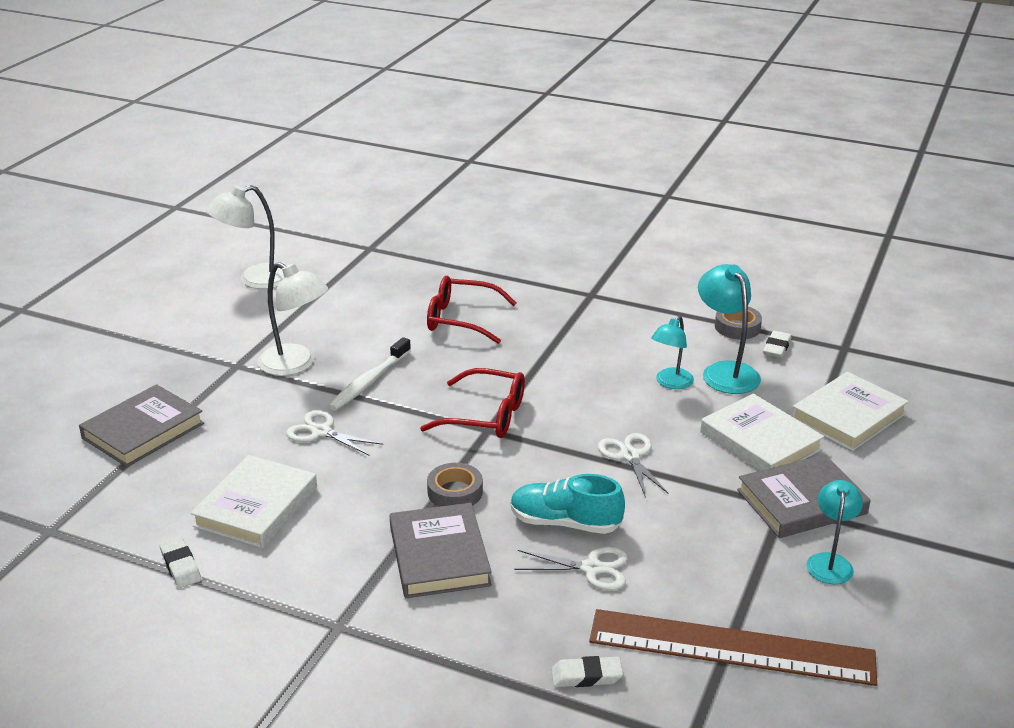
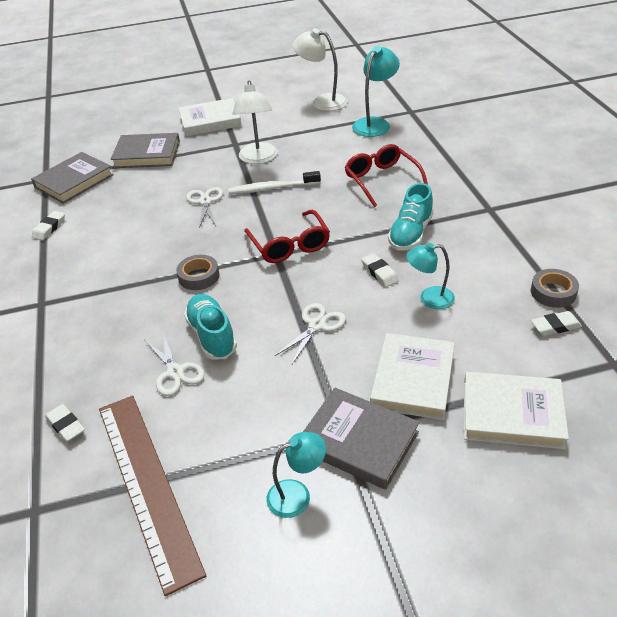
camera: 55 degrees right, 10 degrees up
white book [191,455,317,548] -> white book moved to [178,98,242,136]
grey book [390,503,492,598] -> grey book moved to [31,152,114,204]
turquoise lamp [698,264,761,394] -> turquoise lamp moved to [352,46,400,137]
none -> white eraser [361,253,399,287]
none -> turquoise shoe [388,183,434,251]

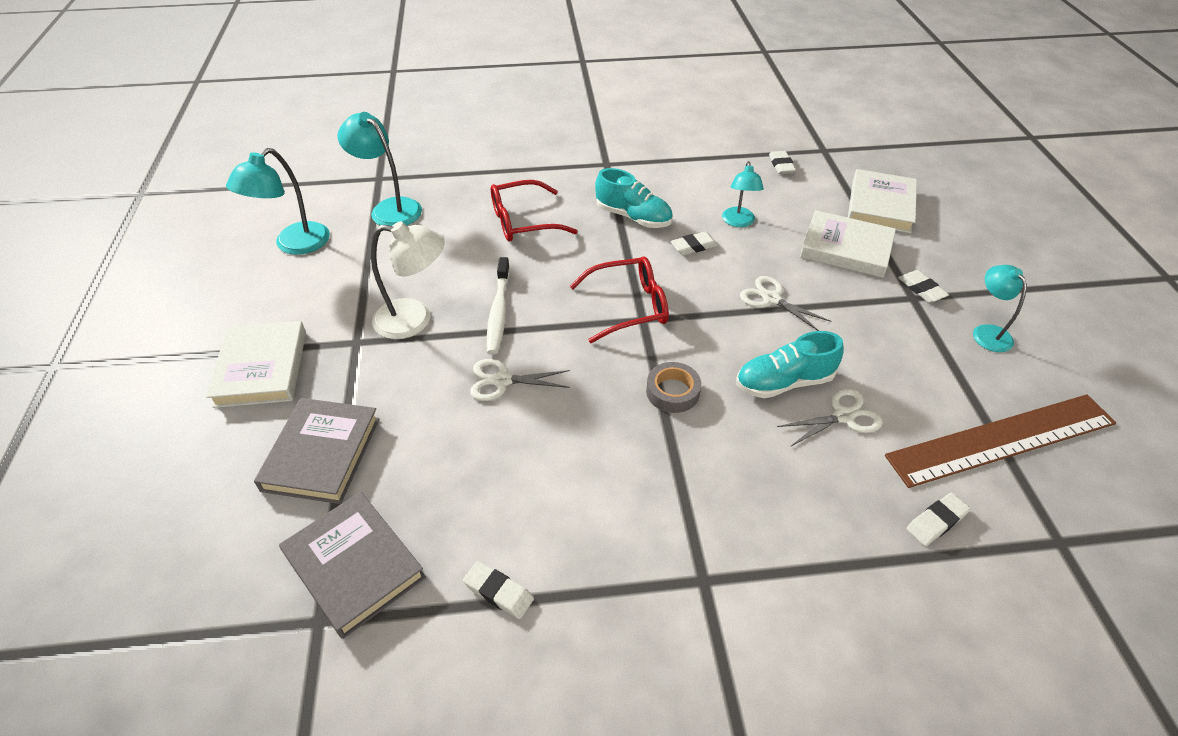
camera: 85 degrees left, 5 degrees up
white lamp [293,28,348,111] -> turquoise lamp [226,148,330,255]
grey book [303,388,420,490] -> white eraser [898,270,949,303]
grey tape [531,269,579,308] -> none

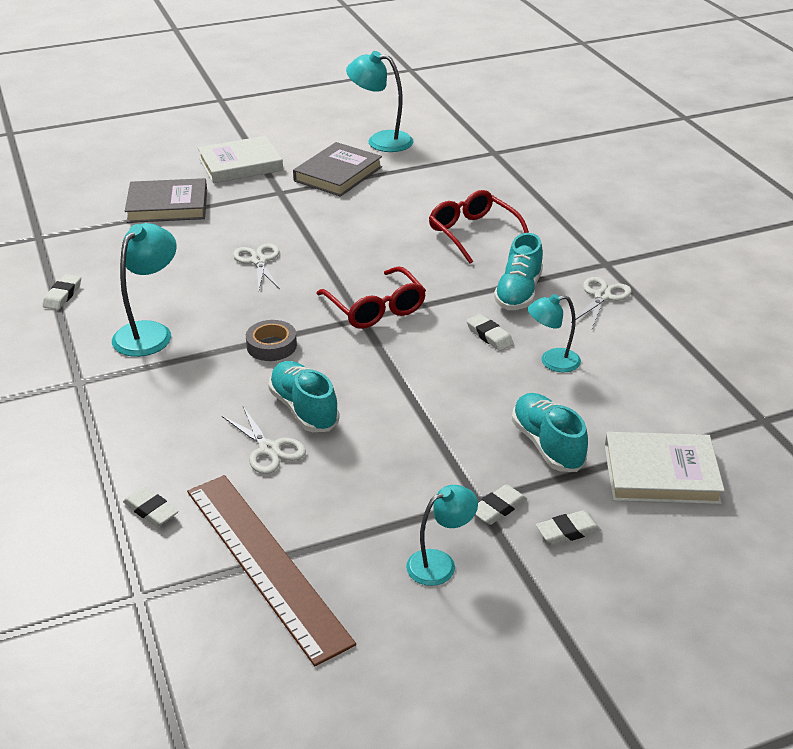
camera: 75 degrees right, 10 degrees down
grey book [279,492,426,639] -> grey book moved to [293,142,382,197]
turquoise lamp [338,112,422,226] -> turquoise lamp moved to [112,223,177,357]
white lamp [371,221,445,339] -> none
white toothbrush [487,257,510,354] -> none
white scissors [740,276,831,331] -> white scissors moved to [571,277,631,328]
white eraser [769,151,796,174] -> white eraser moved to [536,510,601,545]
white book [800,210,896,278] -> turquoise shoe [512,393,588,472]

